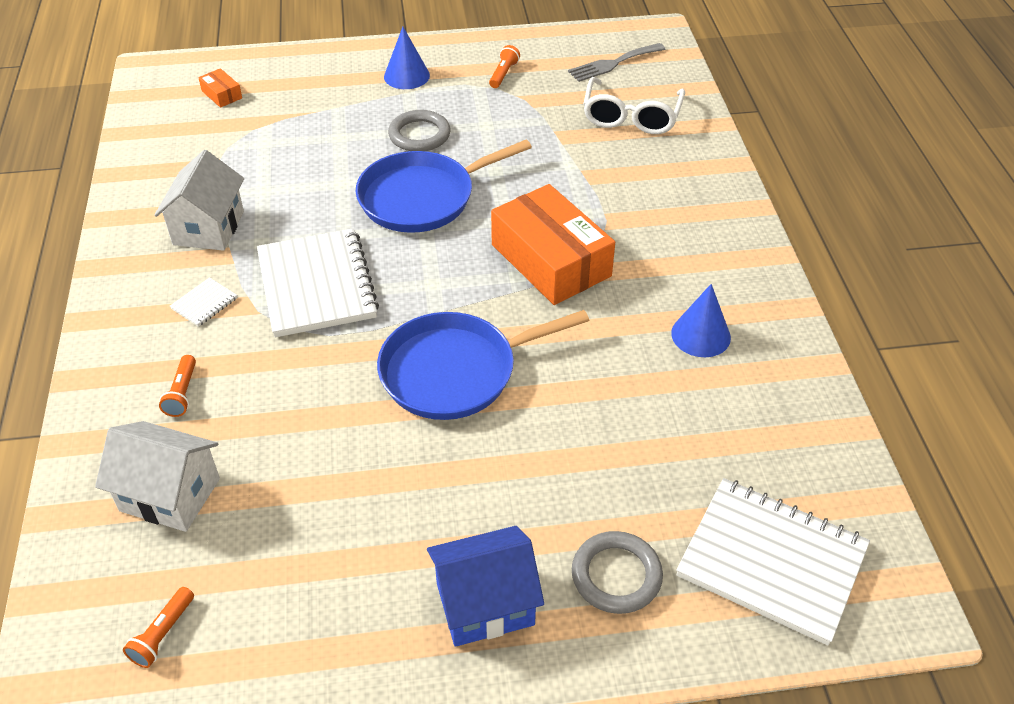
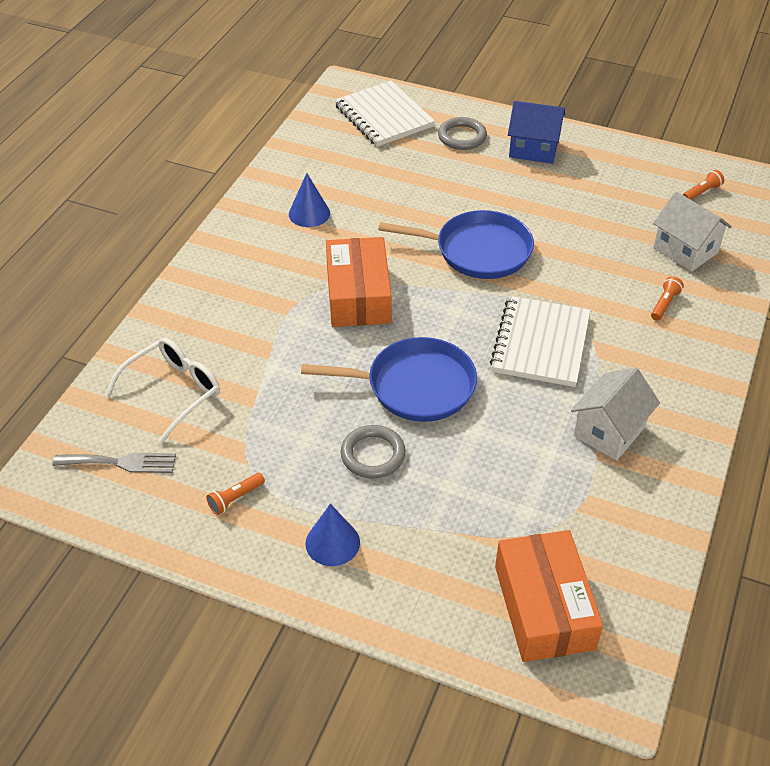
camera: 150 degrees left, 0 degrees up
white notebook [170,277,237,327] -> none
orange box [198,68,242,108] -> orange box [495,530,603,662], size x2.42

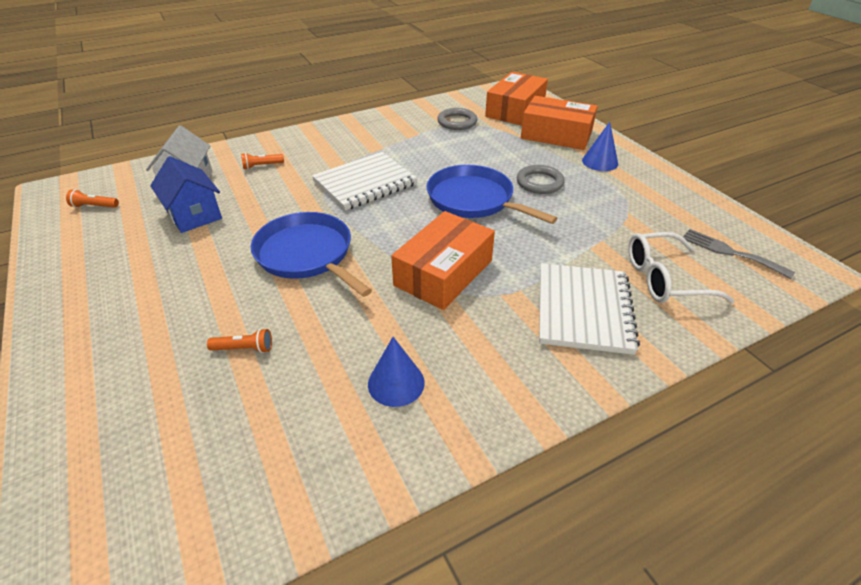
camera: 140 degrees left, 5 degrees down
orange flashlight [206,473,265,515] -> orange flashlight moved to [207,328,272,353]
white notebook [335,81,435,147] -> white notebook moved to [539,263,640,355]
grey ring [438,117,487,150] -> grey ring moved to [437,108,477,130]
blue house [508,101,565,164] -> blue house moved to [150,156,222,233]
white house [571,367,660,461] -> none
none -> orange box [521,96,598,150]

